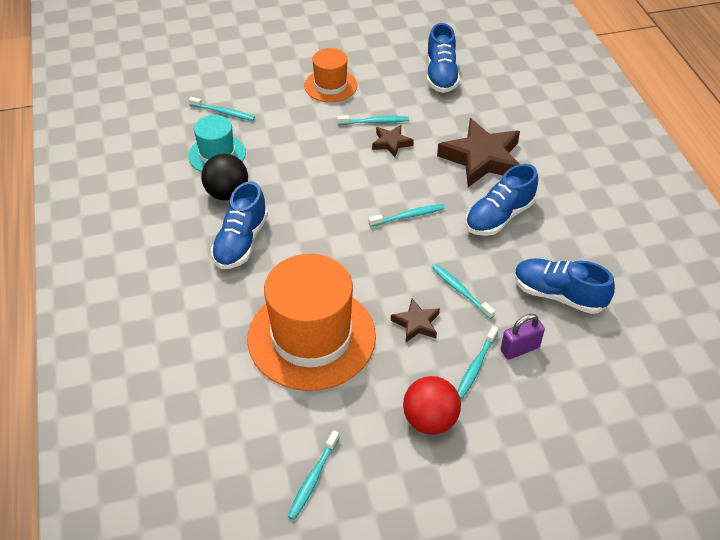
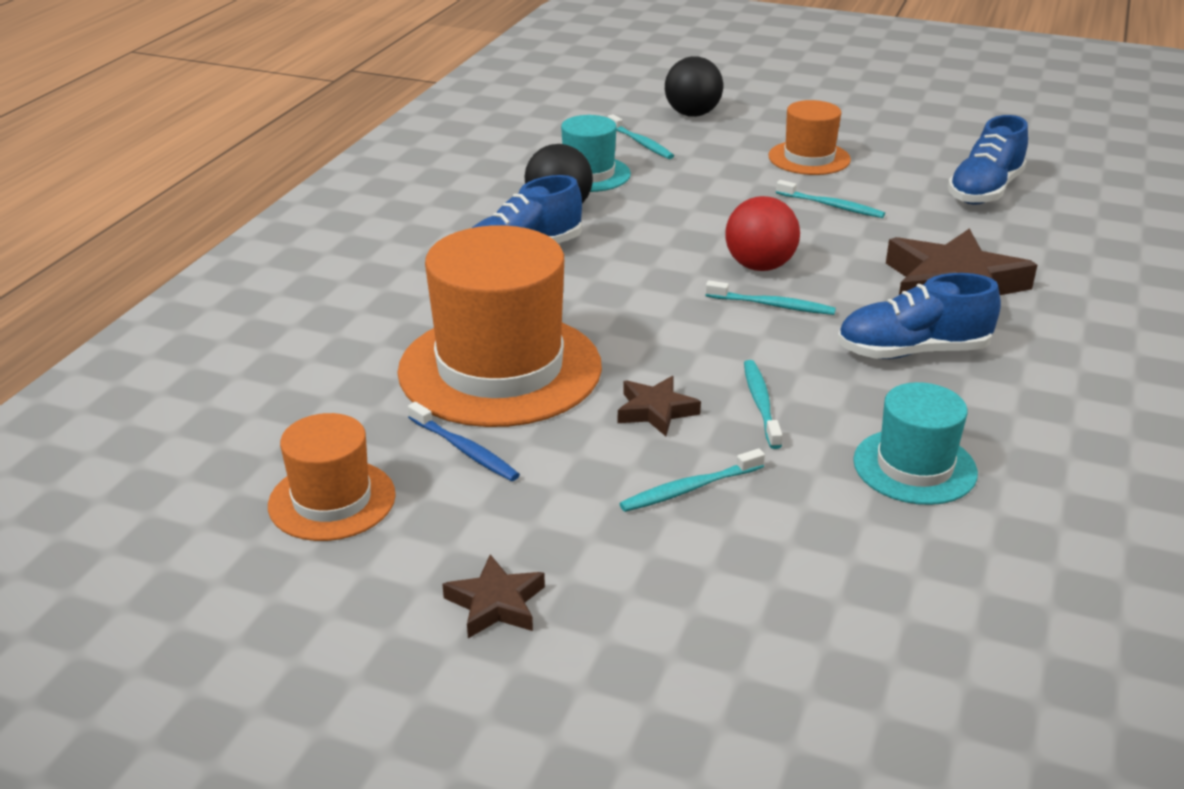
camera: 35 degrees right, 15 degrees down
turquoise toothbrush [287,430,340,520] -> orange hat [268,413,396,541]
brown star [372,125,414,157] -> brown star moved to [442,554,545,638]
red ball [403,376,461,435] -> red ball moved to [725,196,800,271]
purple padlock [501,314,545,360] -> none
blue shoe [514,258,615,314] -> turquoise hat [853,382,978,505]
none -> blue toothbrush [408,402,520,481]
none -> black ball [665,56,723,117]

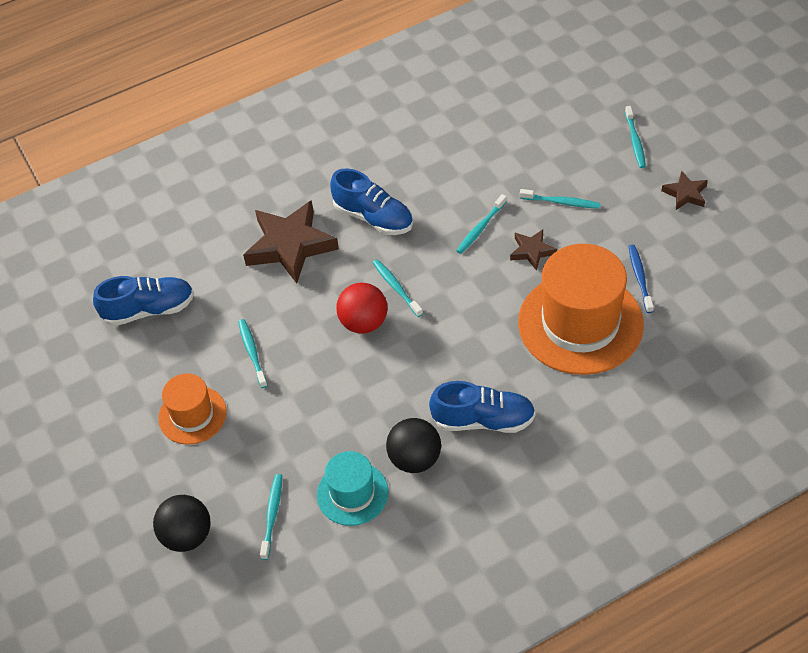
camera: 135 degrees left, 20 degrees up
orange hat [268,413,396,541] -> none
turquoise hat [853,382,978,505] -> none
none -> turquoise toothbrush [625,106,646,168]

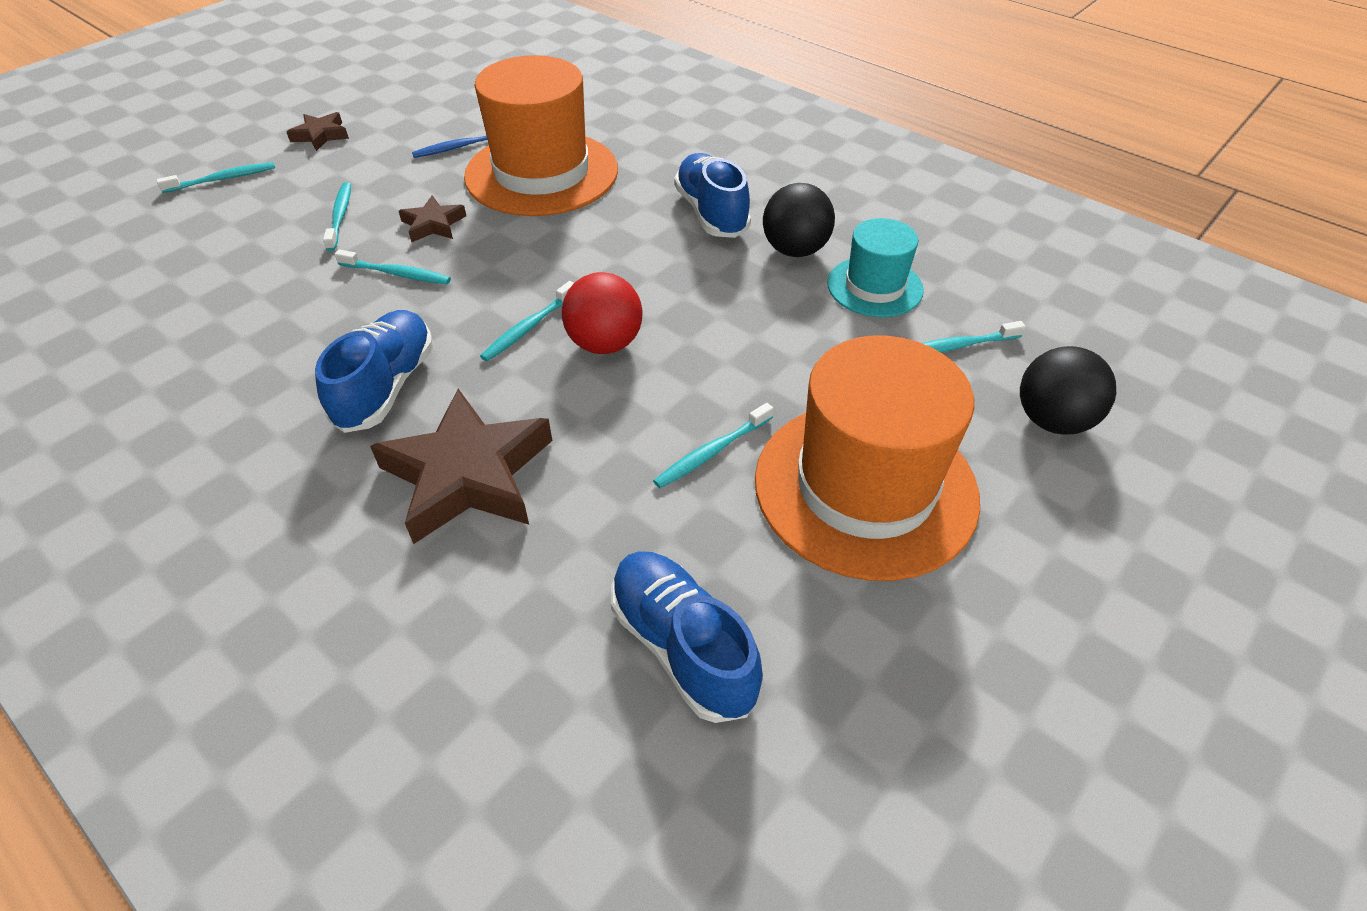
camera: 115 degrees left, 5 degrees down
orange hat [158,373,227,445] -> orange hat [755,336,980,581], size x1.87

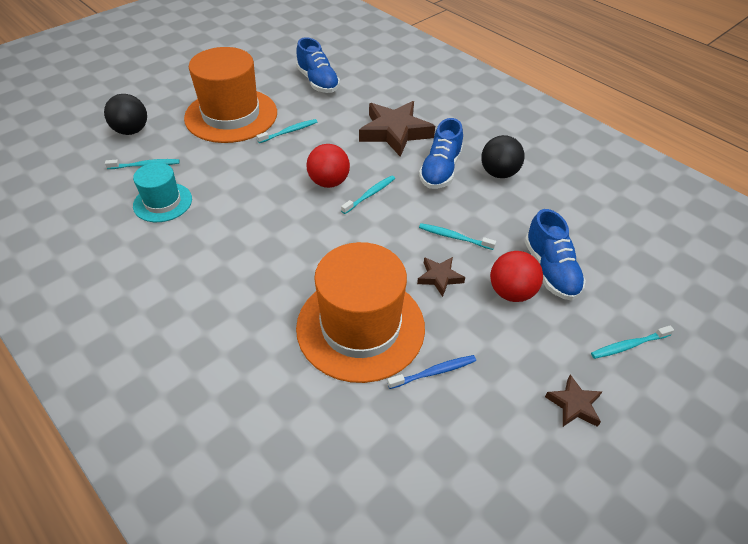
camera: 175 degrees left, 0 degrees up
turquoise toothbrush [323,182,351,251] -> red ball [490,251,543,302]
blue shoe [674,153,751,238] -> blue shoe moved to [524,209,586,301]
black ball [763,183,835,257] -> black ball moved to [481,135,524,178]

